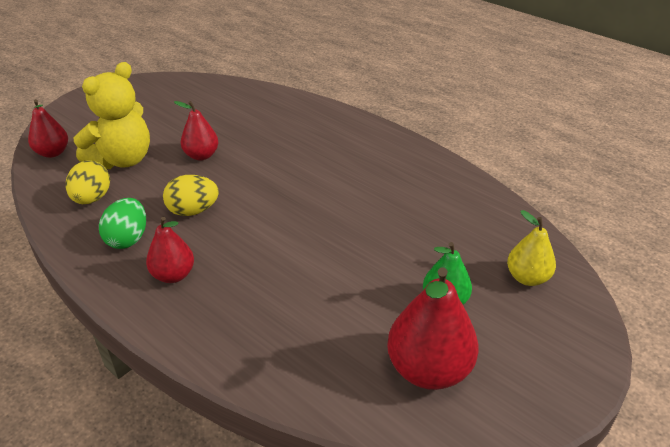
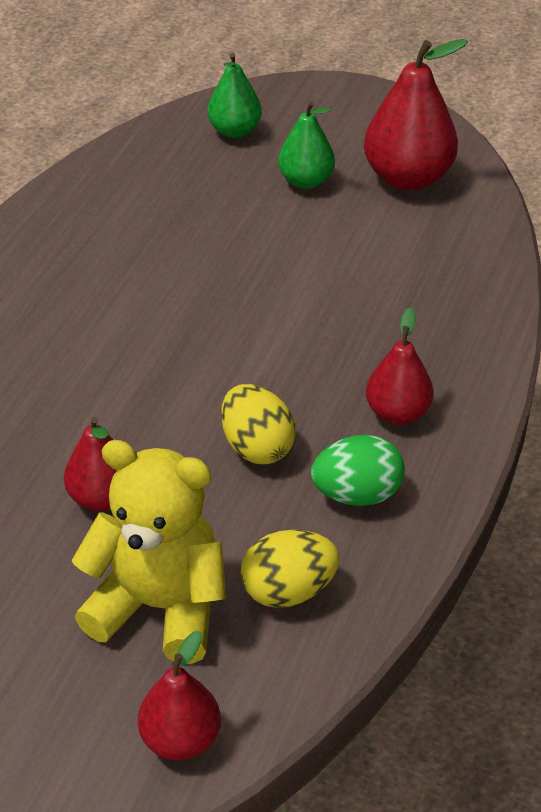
camera: 110 degrees left, 5 degrees up
yellow pear [507,210,556,286] -> green pear [208,53,262,138]

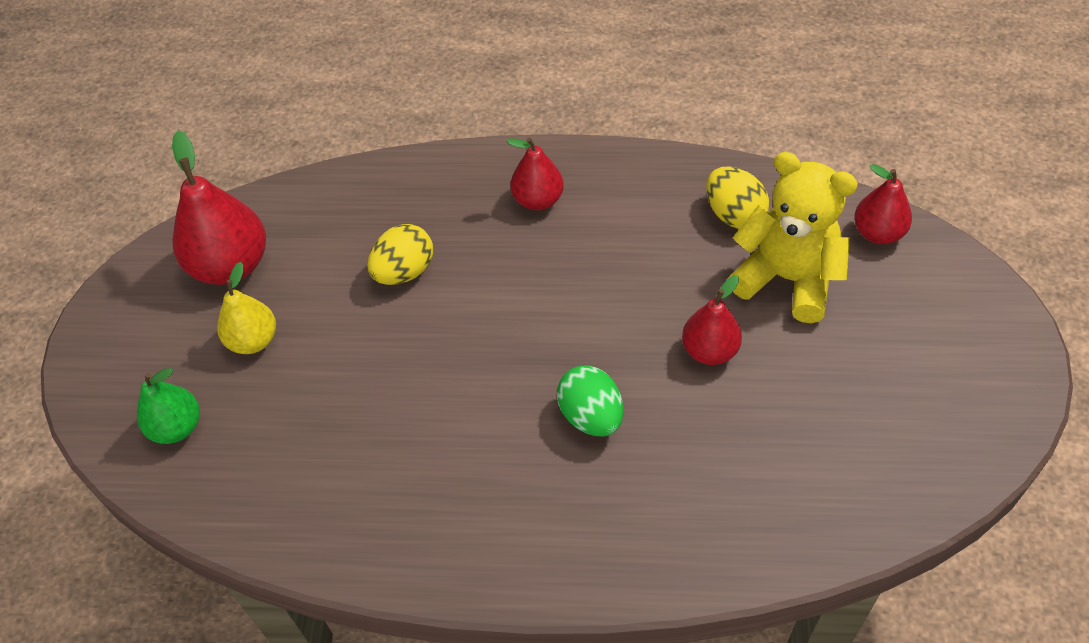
camera: 105 degrees left, 10 degrees up
yellow teddy bear [71,440,226,664] -> yellow teddy bear turned 120 degrees clockwise [728,152,858,323]
yellow egg [221,384,296,464] -> yellow egg moved to [368,224,433,285]
green pear [278,101,335,189] -> yellow pear [217,262,276,354]
green egg [311,435,405,506] -> green egg moved to [557,365,624,436]

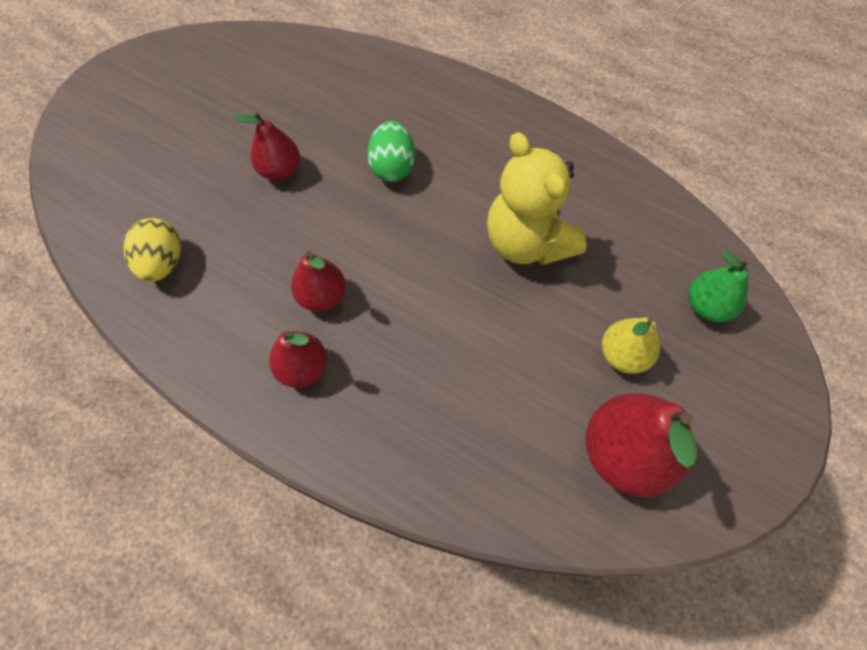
camera: 155 degrees left, 10 degrees up
yellow egg [368,224,433,285] -> none
yellow teddy bear [728,152,858,323] -> yellow teddy bear moved to [487,132,587,265]
red pear [854,164,912,244] -> red pear moved to [291,251,346,311]

